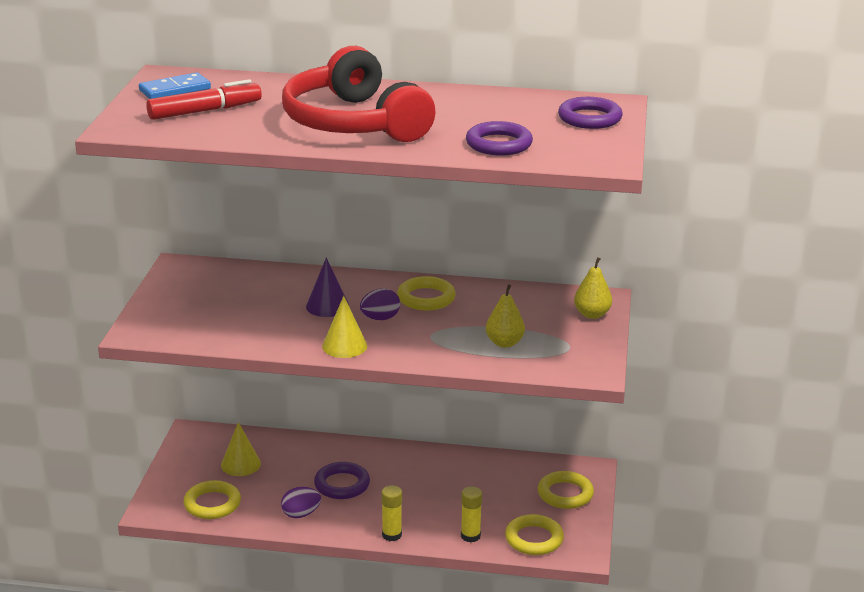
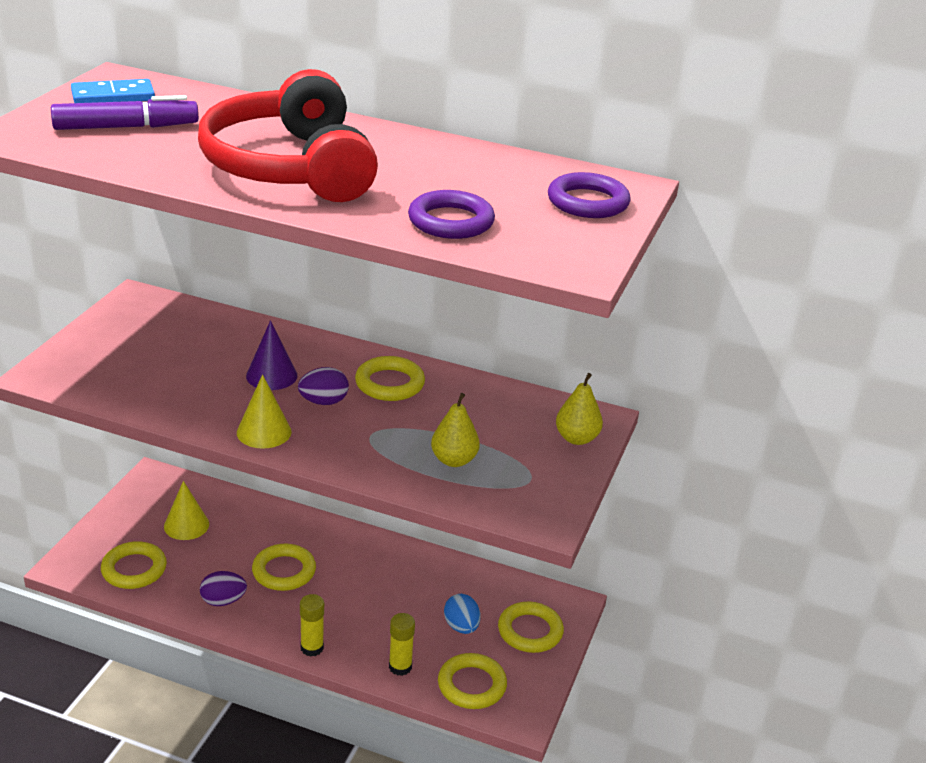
camera: 10 degrees right, 5 degrees up
red marker [146,79,262,120] -> purple marker [51,95,199,130]
purple ring [314,462,370,499] -> yellow ring [252,544,316,591]
none -> blue egg [444,594,480,634]

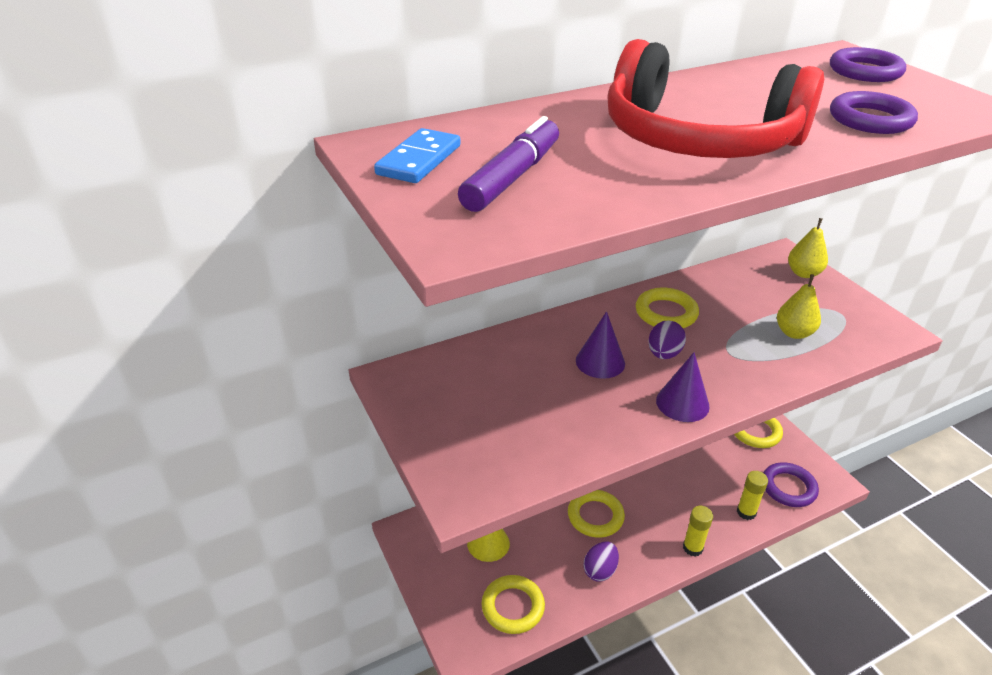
camera: 45 degrees left, 5 degrees up
yellow cone [237,374,292,449] -> purple cone [656,352,710,422]
yellow ring [438,653,507,709] -> purple ring [763,462,819,507]
blue egg [444,594,480,634] -> none

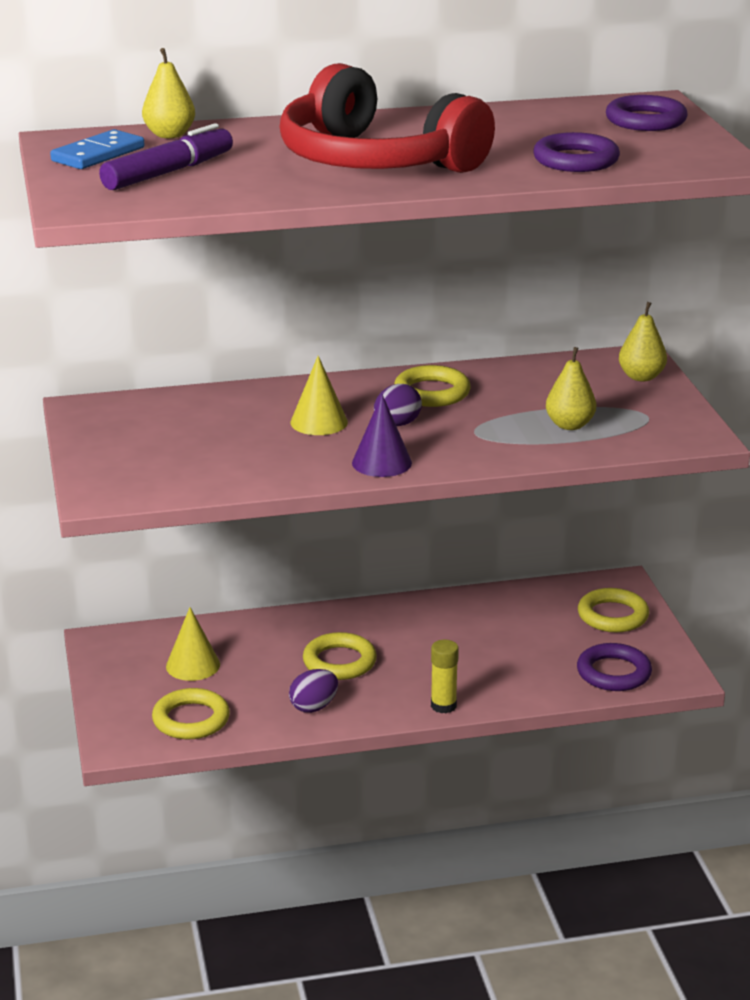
camera: 15 degrees right, 10 degrees down
purple cone [576,311,625,379] -> yellow cone [290,356,348,435]
yellow glue stick [737,471,768,520] -> none
none -> yellow pear [142,48,195,138]

